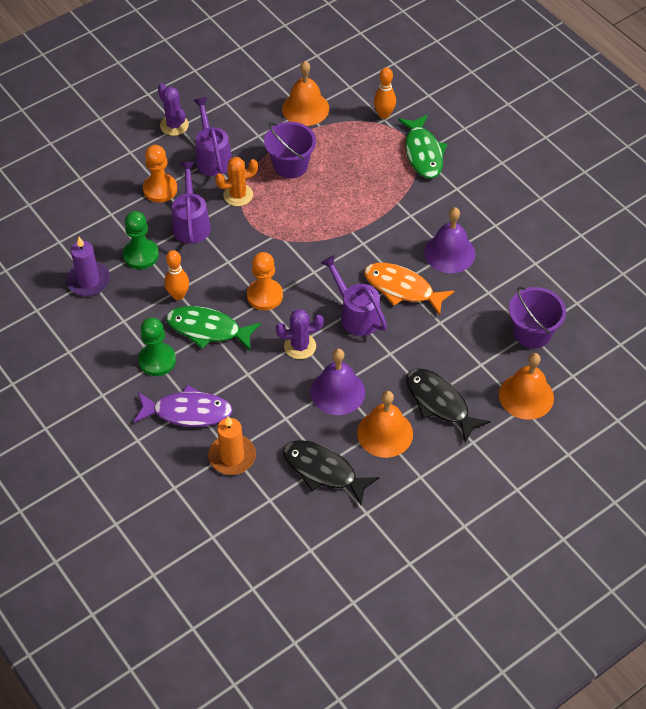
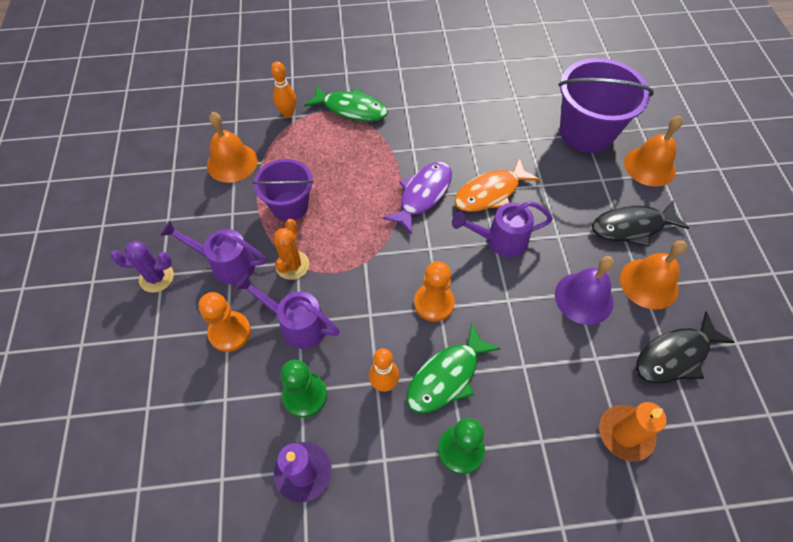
camera: 60 degrees left, 5 degrees up
purple fish [134,385,233,427] -> purple fish moved to [383,162,452,234]
purple cactus [276,309,324,359] -> none
purple bell [424,207,476,273] -> none
purple bucket [509,287,566,348] -> purple bucket [558,58,654,153], size x1.59

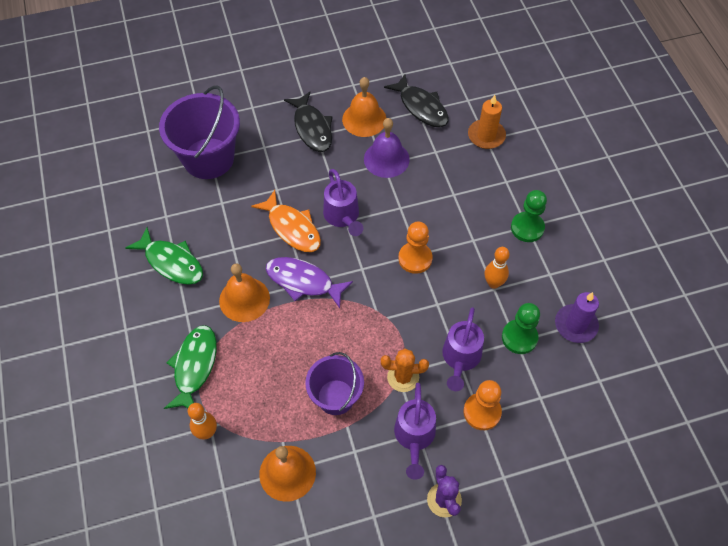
camera: 100 degrees left, 0 degrees up
green fish [407,323,501,413] -> green fish moved to [125,227,203,285]
orange bell [624,116,683,187] -> orange bell moved to [219,263,270,322]

